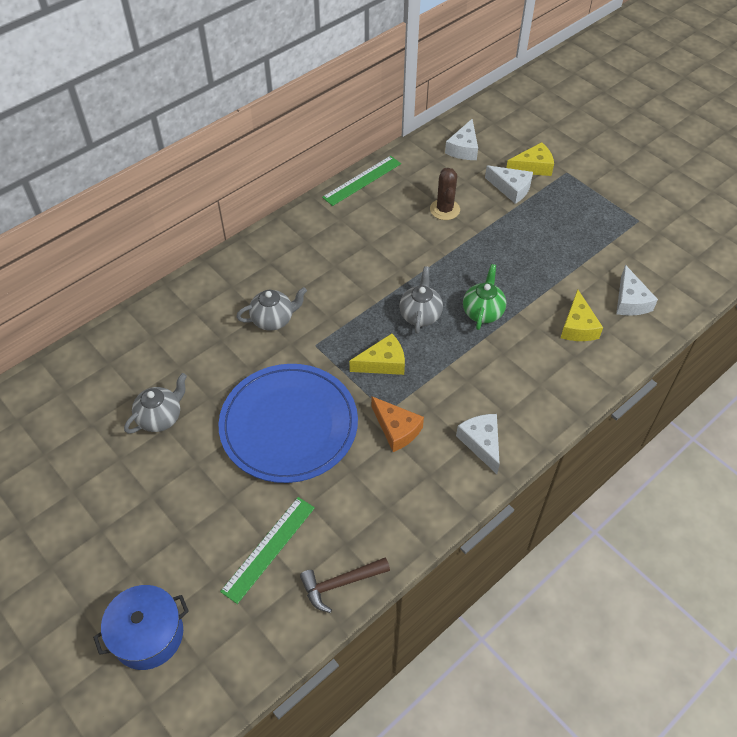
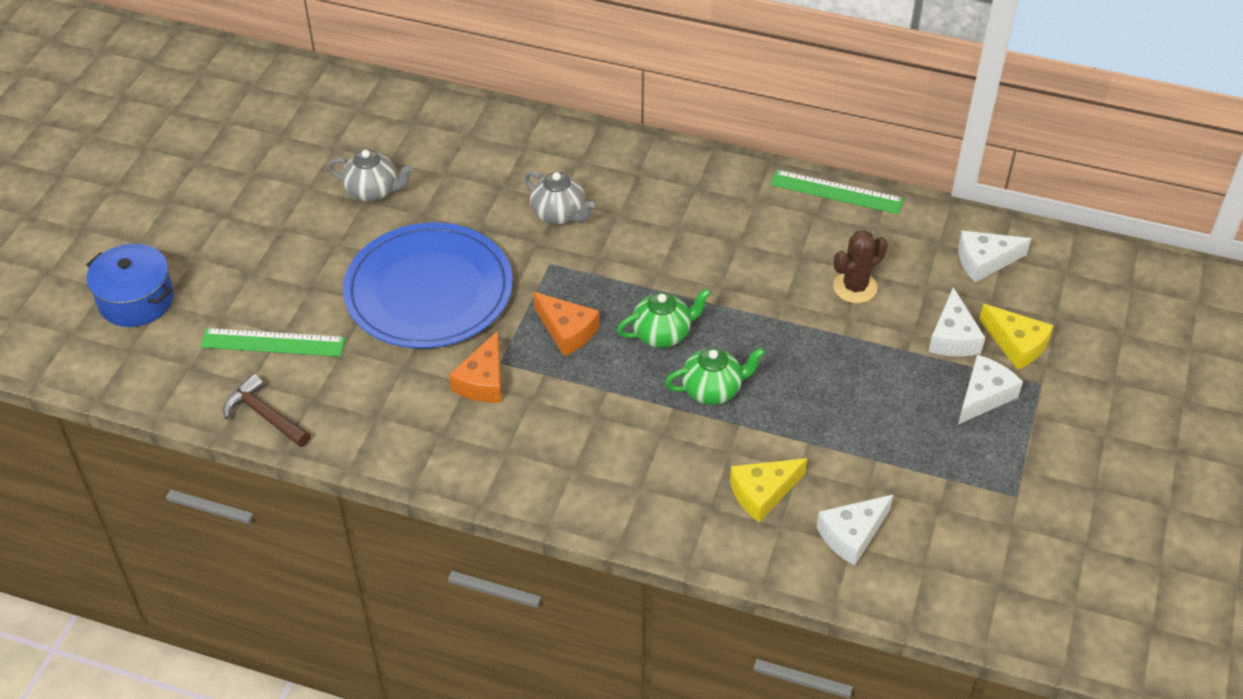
camera: 60 degrees right, 5 degrees down
yellow cheese [349,333,405,375] -> orange cheese [533,292,599,356]
grey teapot [399,266,443,334] -> green teapot [617,288,711,348]
white cheese [456,414,500,474] -> white cheese moved to [958,355,1023,424]

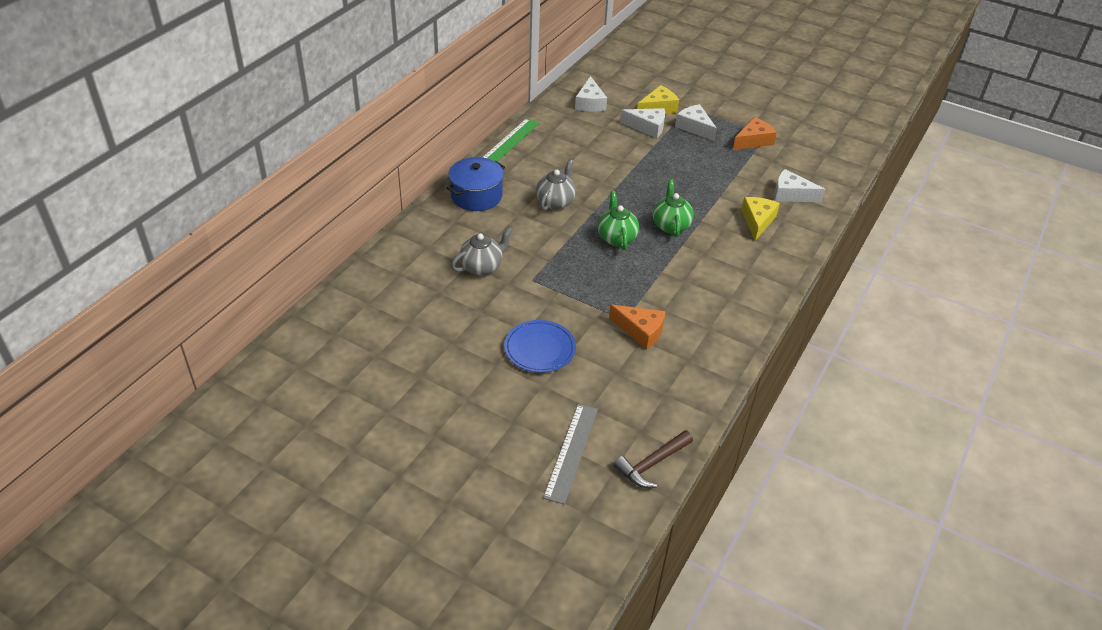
camera: 80 degrees left, 5 degrees down
blue pot [86,244,174,327] -> blue pot moved to [447,157,505,211]
green ruler [200,328,345,357] -> grey ruler [543,404,598,504]
grey teapot [328,150,413,202] -> grey teapot moved to [536,159,576,211]
blue plate [343,223,513,348] -> blue plate [504,320,576,373], size x0.52
orange cheese [533,292,599,356] -> orange cheese moved to [733,117,777,150]
yellow cheese [730,458,807,522] -> yellow cheese turned 150 degrees counterclockwise [741,197,780,241]
white cheese [817,495,893,566] -> white cheese turned 135 degrees clockwise [774,169,825,202]
brown cactus [833,230,888,303] -> none

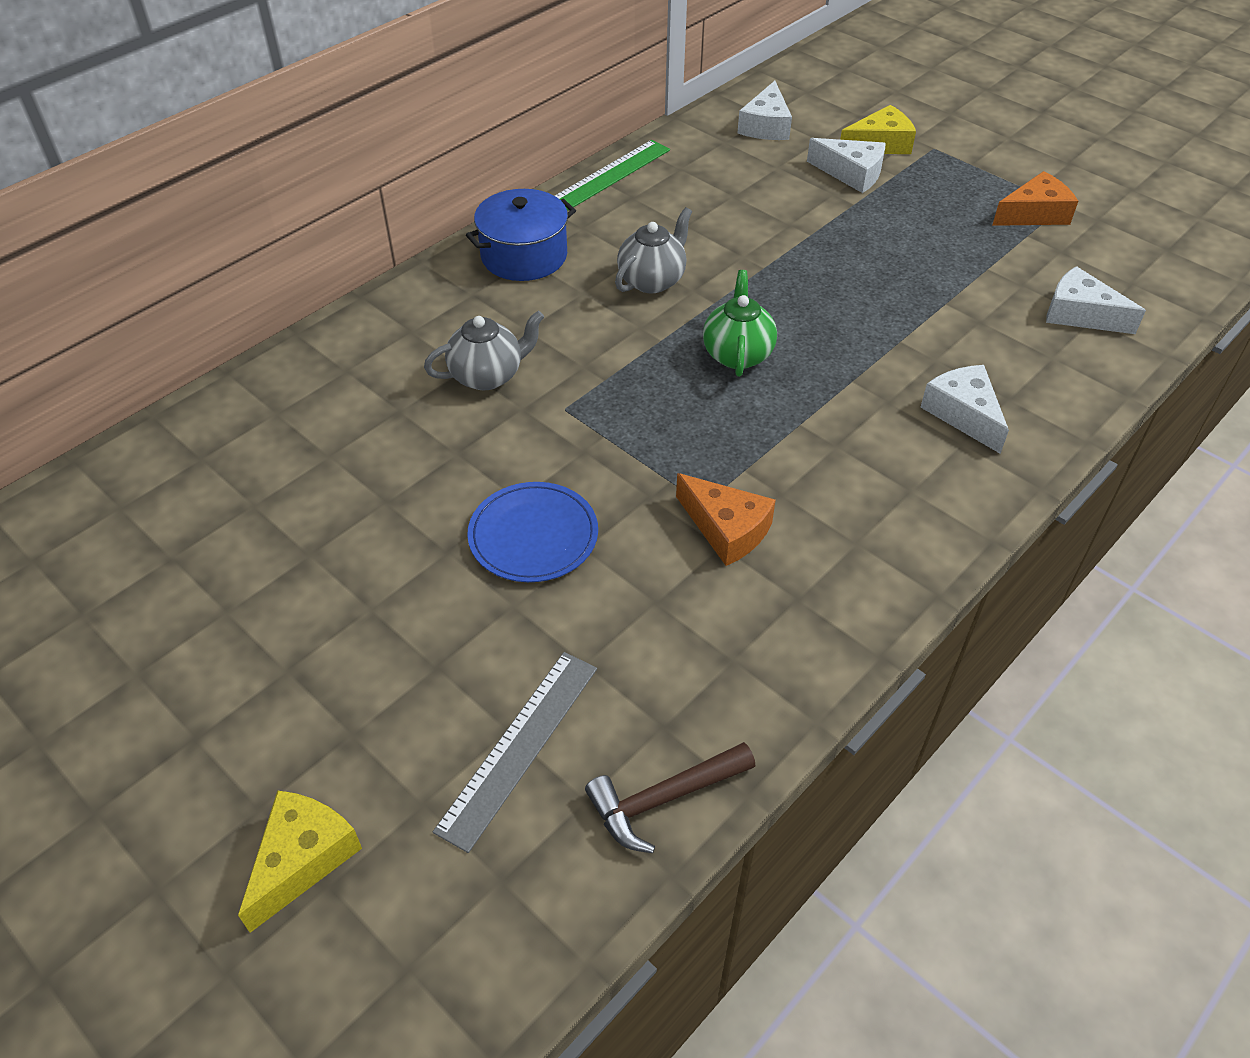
camera: 15 degrees right, 5 degrees up
green teapot [653,179,694,237] -> none
white cheese [675,104,717,141] -> white cheese moved to [920,365,1009,454]
yellow cheese [741,197,780,241] -> yellow cheese moved to [238,790,362,933]

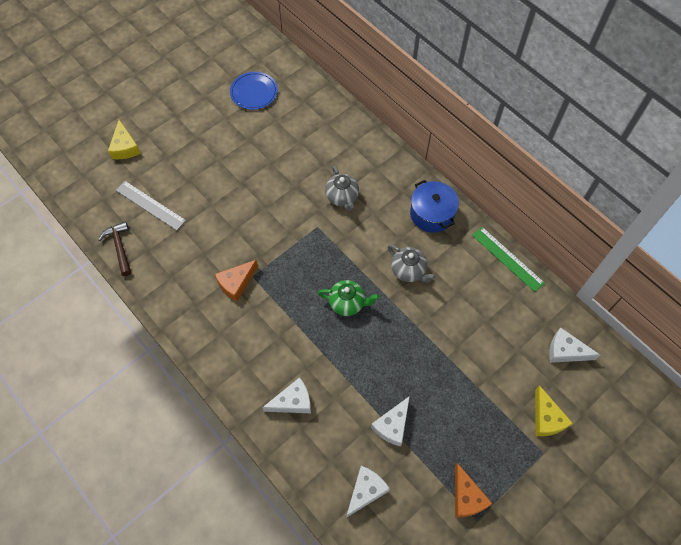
camera: 95 degrees right, 15 degrees up
yellow cheese [238,790,362,933] -> yellow cheese turned 45 degrees clockwise [108,120,141,159]
blue plate [467,482,598,582] -> blue plate moved to [230,72,278,110]
white cheese [807,138,886,193] -> white cheese moved to [371,396,410,447]

